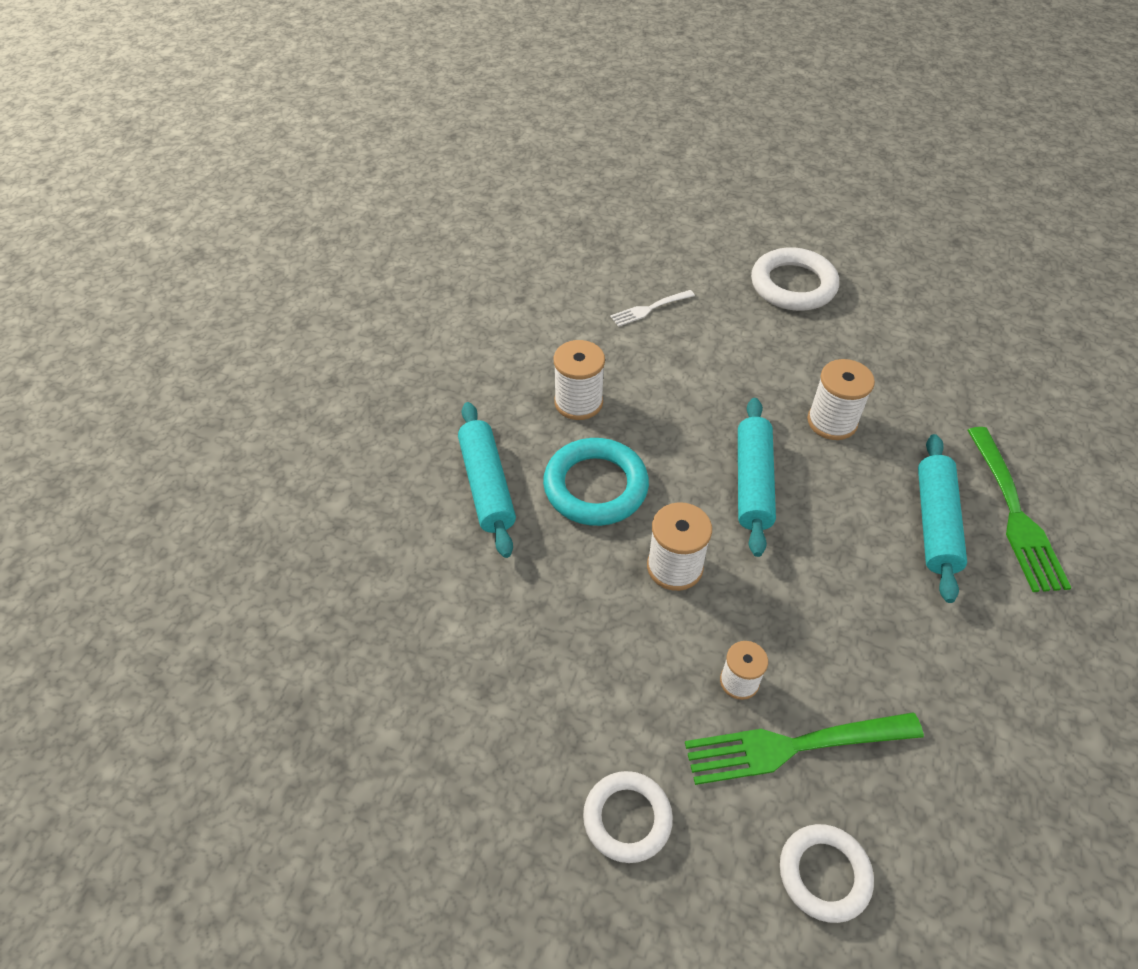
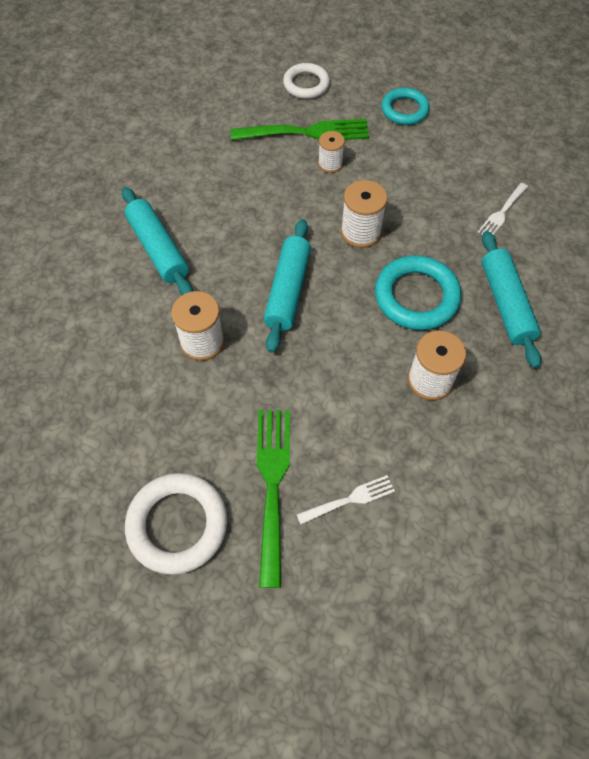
camera: 175 degrees left, 10 degrees up
white ring [583,771,673,863] -> turquoise ring [381,88,430,125]
turquoise rolling pin [918,434,967,603] -> turquoise rolling pin turned 45 degrees counterclockwise [122,187,193,295]
green fork [968,427,1071,592] -> green fork moved to [257,410,290,588]
none -> white fork [478,183,528,235]

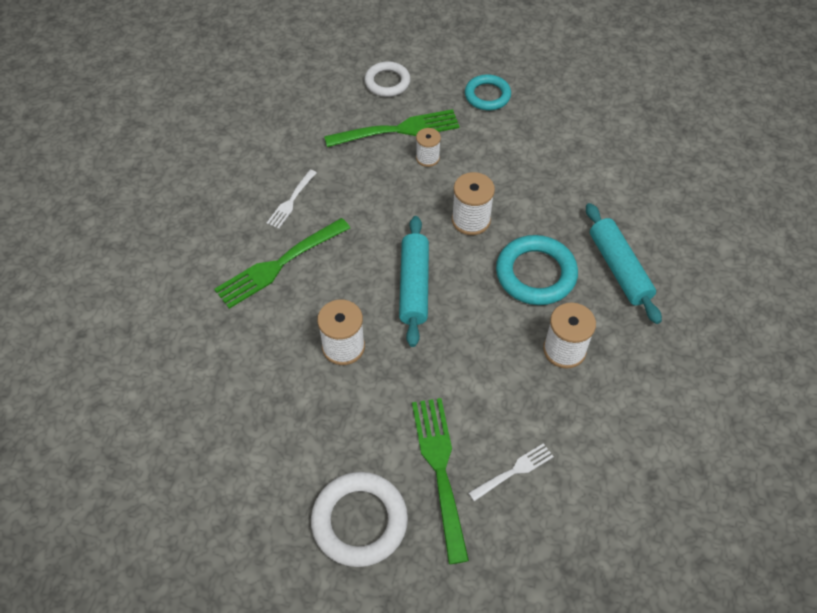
camera: 10 degrees left, 5 degrees down
turquoise rolling pin [122,187,193,295] -> green fork [214,218,350,309]
white fork [478,183,528,235] -> white fork moved to [267,170,317,229]

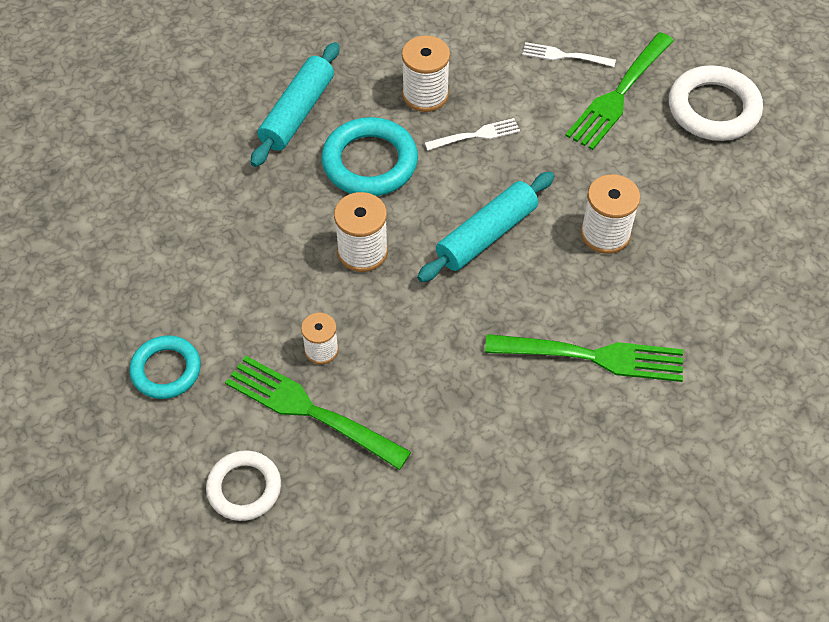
camera: 135 degrees left, 0 degrees up
white fork [267,170,317,229] -> white fork moved to [425,118,520,151]

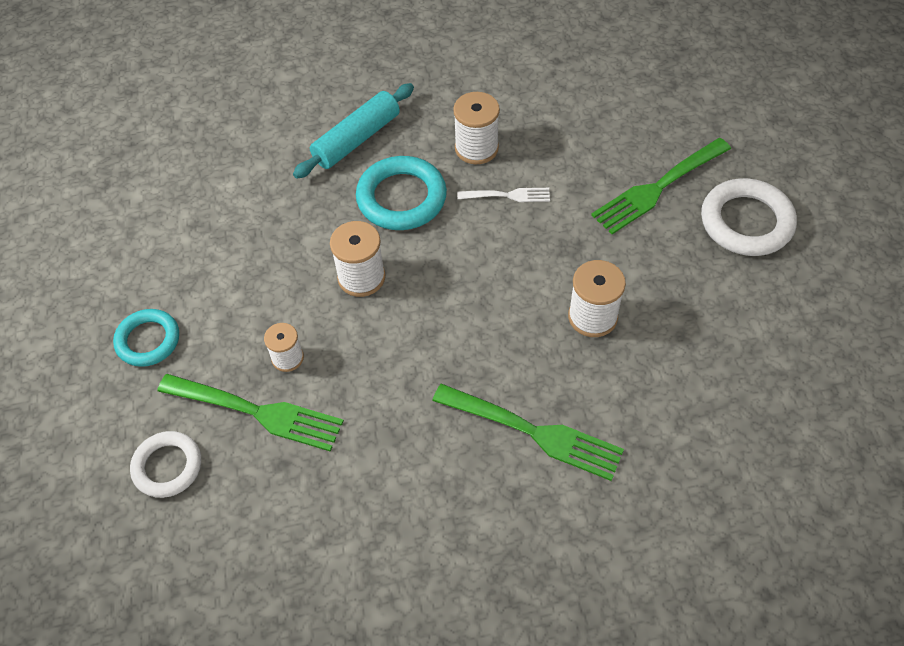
camera: 20 degrees right, 0 degrees up
green fork [225,356,411,470] -> green fork turned 150 degrees clockwise [158,374,344,451]
turquoise rolling pin [417,172,554,282] -> none
white fork [522,42,616,67] -> none

